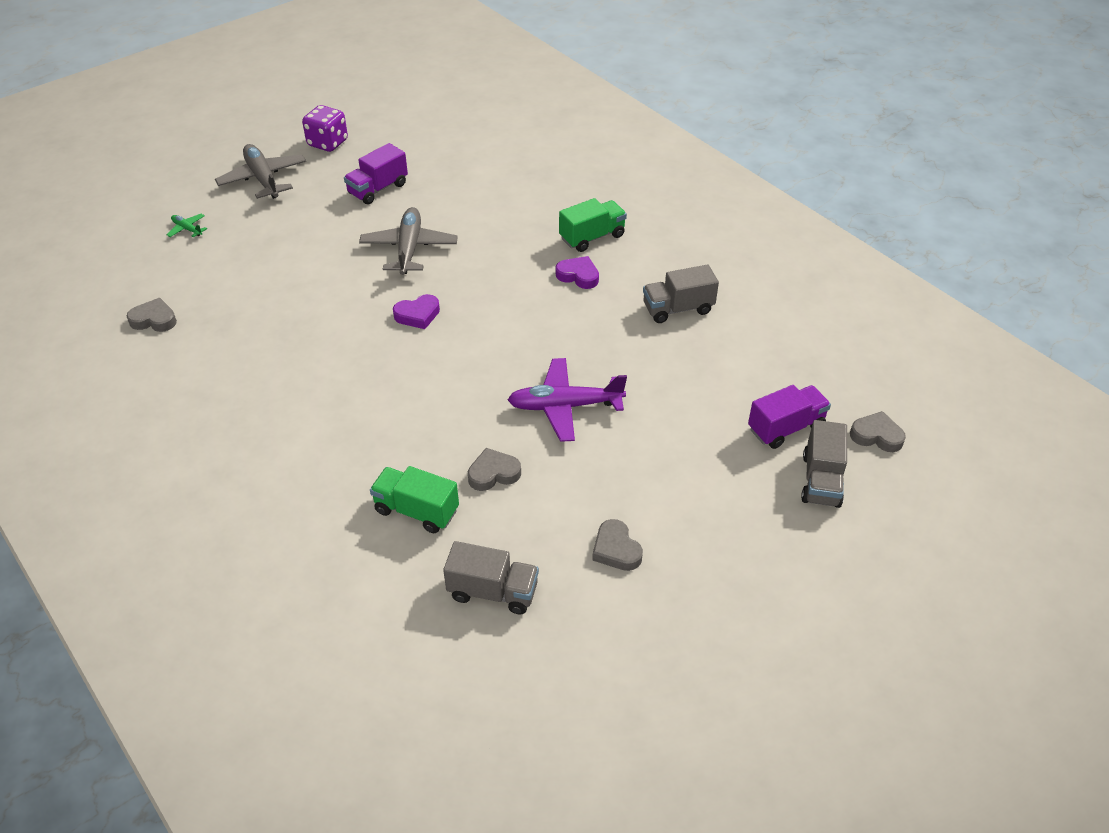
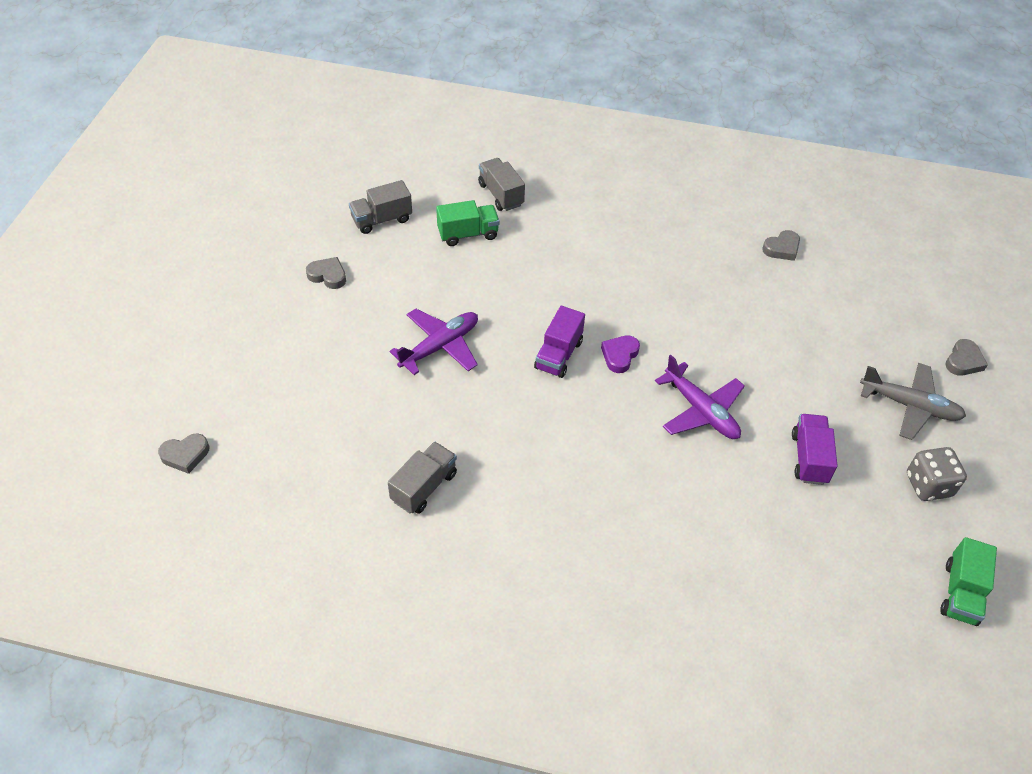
camera: 140 degrees right, 5 degrees up
green plane [167,214,207,238] -> none
purple dice [302,105,348,152] -> grey dice [907,447,967,501]
grey plane [359,207,458,275] -> purple plane [655,355,745,439]
grey heart [468,448,521,491] -> grey heart moved to [945,339,988,376]
purple heart [556,256,599,289] -> none
green truck [559,198,627,252] -> green truck moved to [941,537,997,626]
purple truck [748,385,831,449] -> purple truck moved to [534,306,585,378]
grey truck [801,420,847,508] -> grey truck moved to [478,158,525,211]

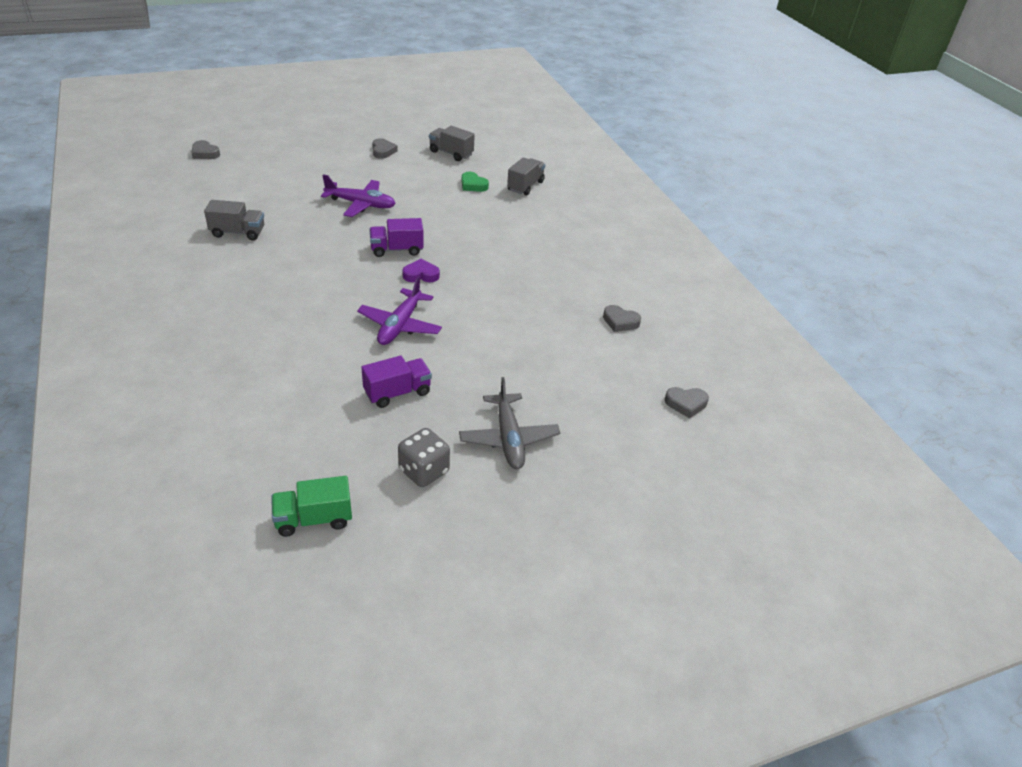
camera: 55 degrees right, 10 degrees down
green truck [436,200,499,246] -> green heart [462,172,489,192]
grey heart [945,339,988,376] -> grey heart moved to [665,387,709,418]

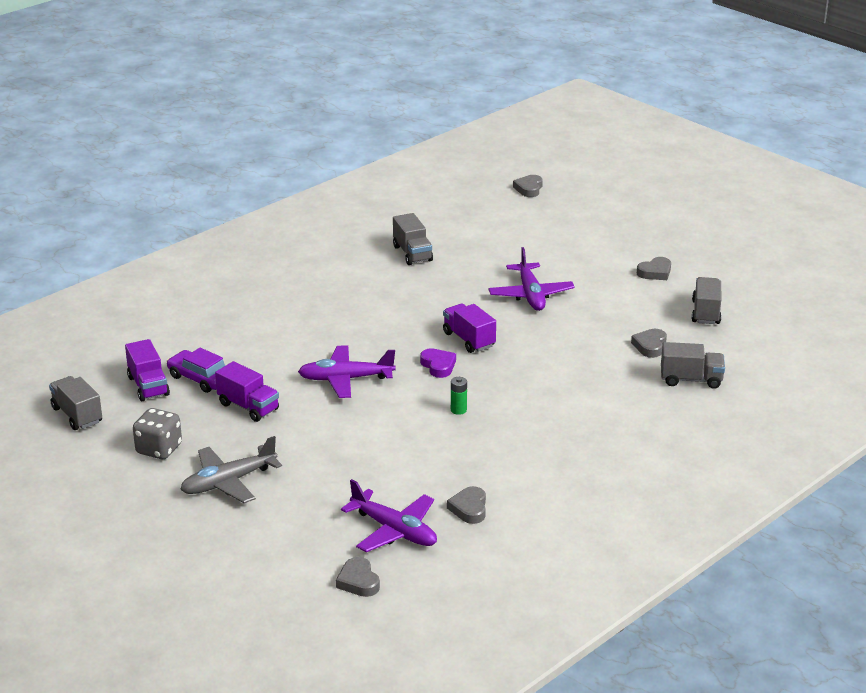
camera: 70 degrees right, 10 degrees down
green truck [271,476,352,537] -> grey truck [49,376,102,430]
green heart [462,172,489,192] -> grey heart [631,329,667,358]
none -> purple truck [125,339,170,401]
none -> purple car [167,348,225,393]
none -> purple plane [341,479,437,552]
none -> green battery [451,377,467,415]

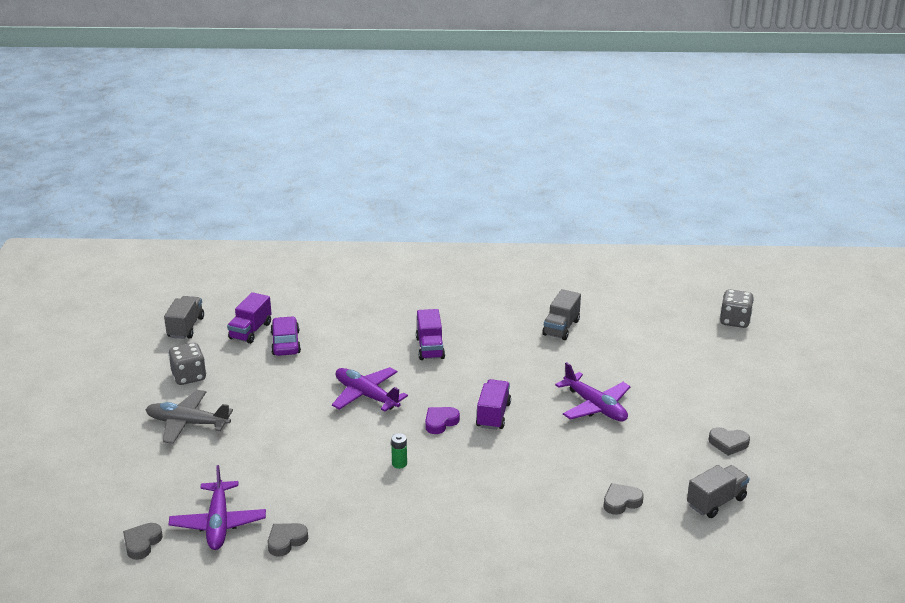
camera: 45 degrees right, 0 degrees up
purple truck [215,361,279,422] -> purple truck moved to [416,309,445,360]
purple heart [420,348,456,378] -> purple heart turned 150 degrees counterclockwise [425,407,460,434]
purple plane [488,247,575,311] -> purple plane turned 75 degrees counterclockwise [555,362,631,421]
grey heart [513,175,543,197] -> grey dice [720,289,754,328]
grey truck [661,342,725,389] -> none

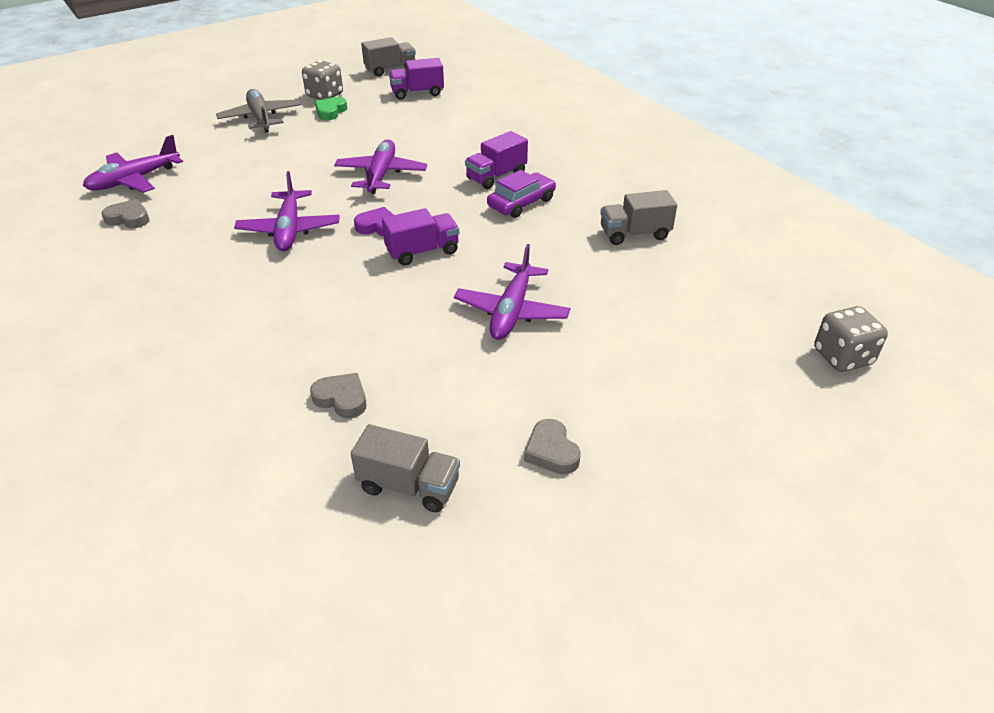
camera: 55 degrees right, 10 degrees up
grey heart [123,523,163,560] -> none
purple car [270,316,301,356] -> purple car moved to [487,170,556,218]
green battery [391,433,407,469] -> purple plane [234,171,340,251]
none -> green heart [315,97,347,120]

